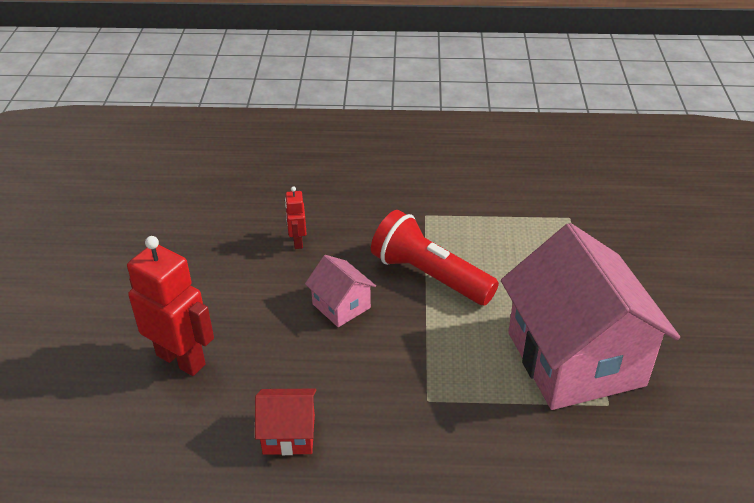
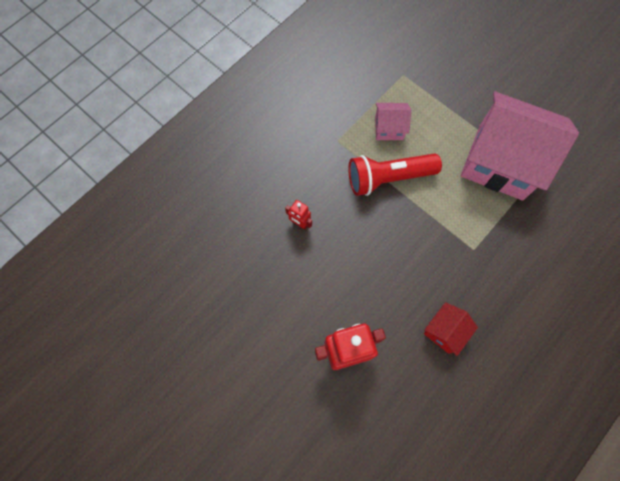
camera: 50 degrees left, 30 degrees up
pink house [305,255,376,327] -> pink house moved to [375,103,411,140]

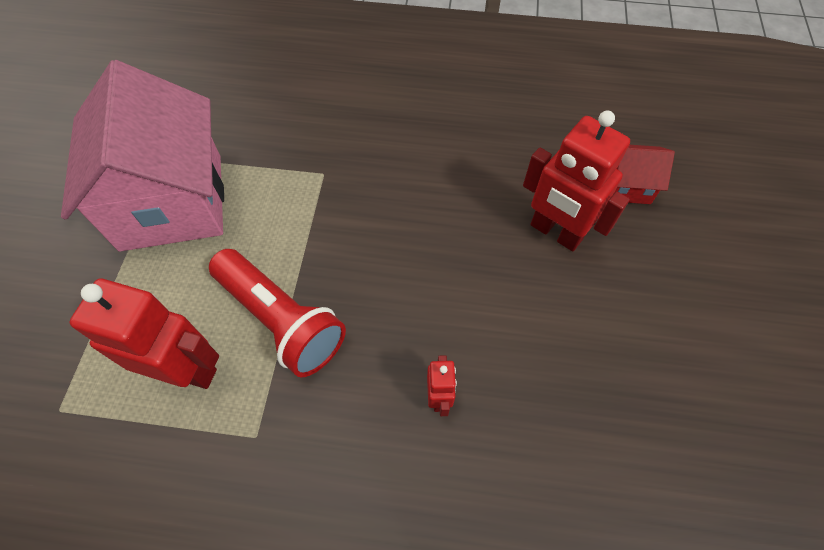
camera: 125 degrees left, 10 degrees down
pink house [375,103,411,140] -> red robot [69,279,219,389]
red house [424,302,478,356] -> red house moved to [614,145,675,204]

